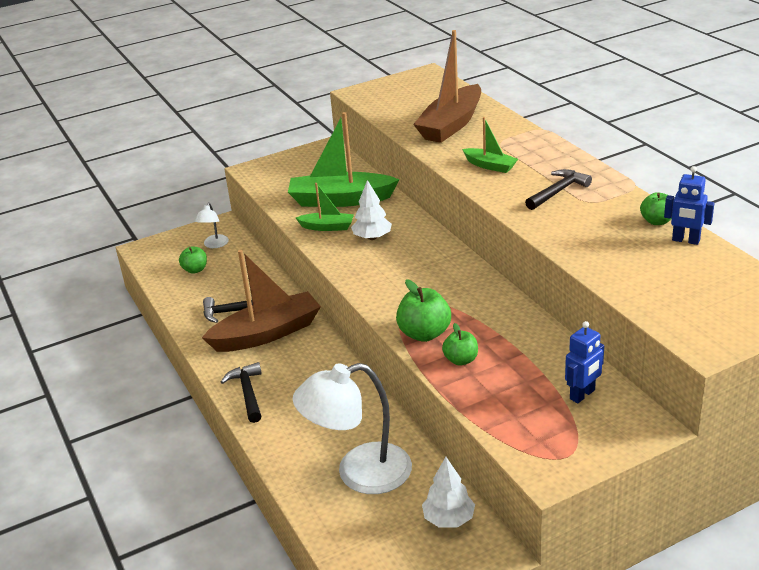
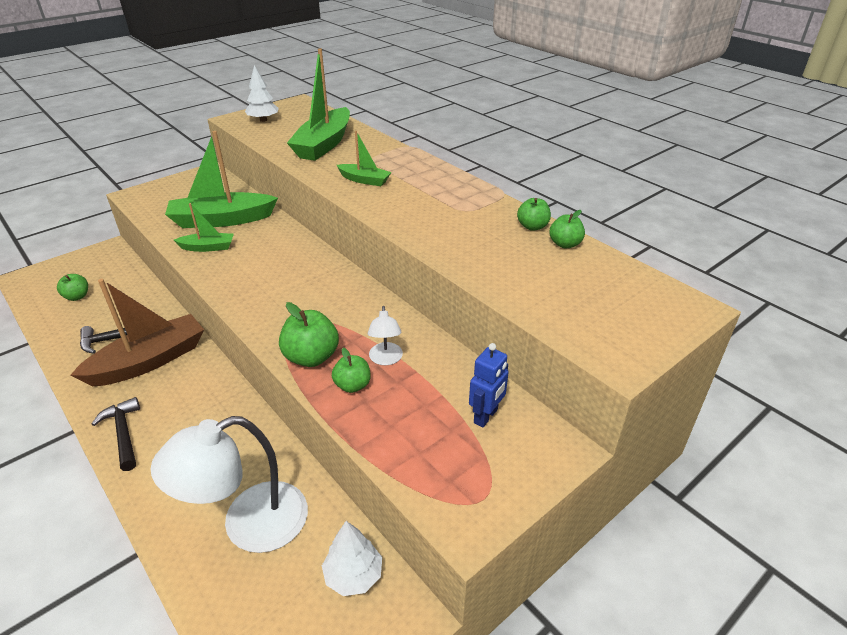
camera: 15 degrees left, 5 degrees up
white lamp [195,203,229,248] -> white lamp moved to [368,306,403,365]
white tree [351,180,392,240] -> white tree moved to [245,65,279,122]
brown boat [413,30,481,143] -> green boat [287,48,350,161]
black hammer [525,169,592,210] -> none
blue robot [664,166,714,245] -> green apple [549,210,585,249]

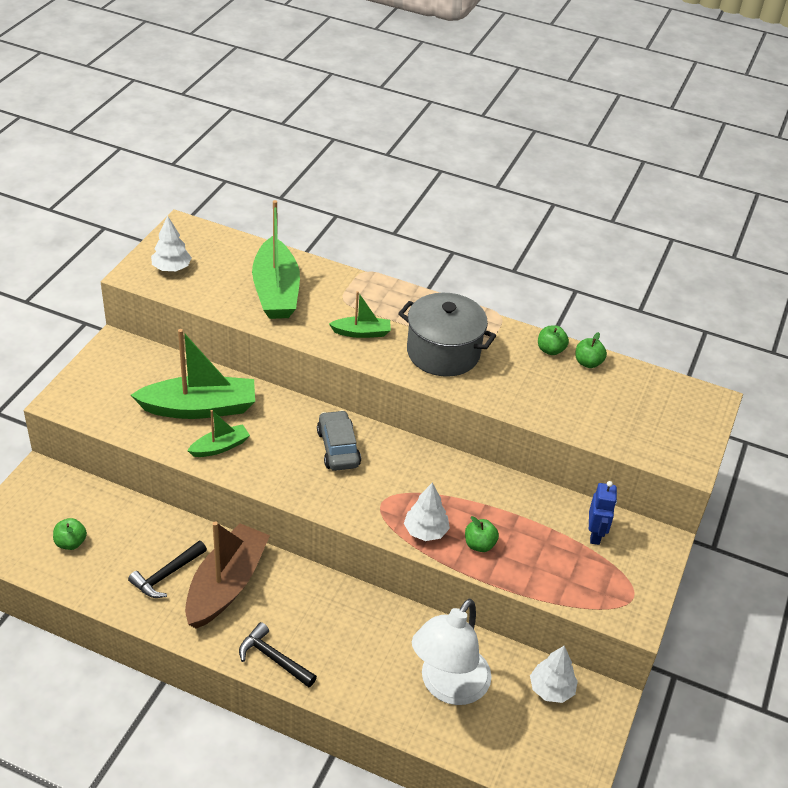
camera: 30 degrees left, 5 degrees up
green boat [165,131,278,228] -> green boat turned 150 degrees counterclockwise [131,329,255,419]
green apple [279,302,339,367] -> white tree [404,483,450,541]
white lamp [368,306,403,365] -> none
none -> grey car [317,410,361,471]
none -> grey pot [398,293,496,377]

